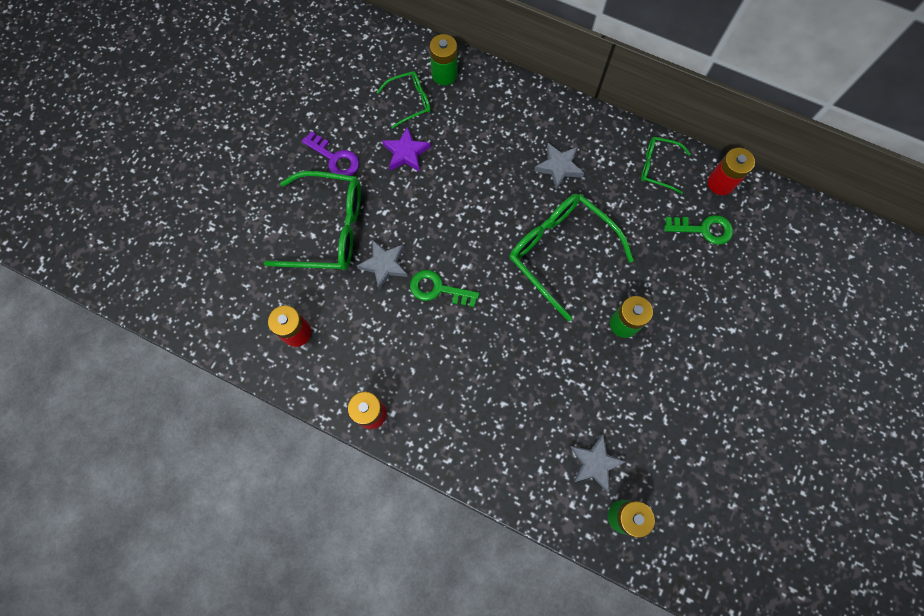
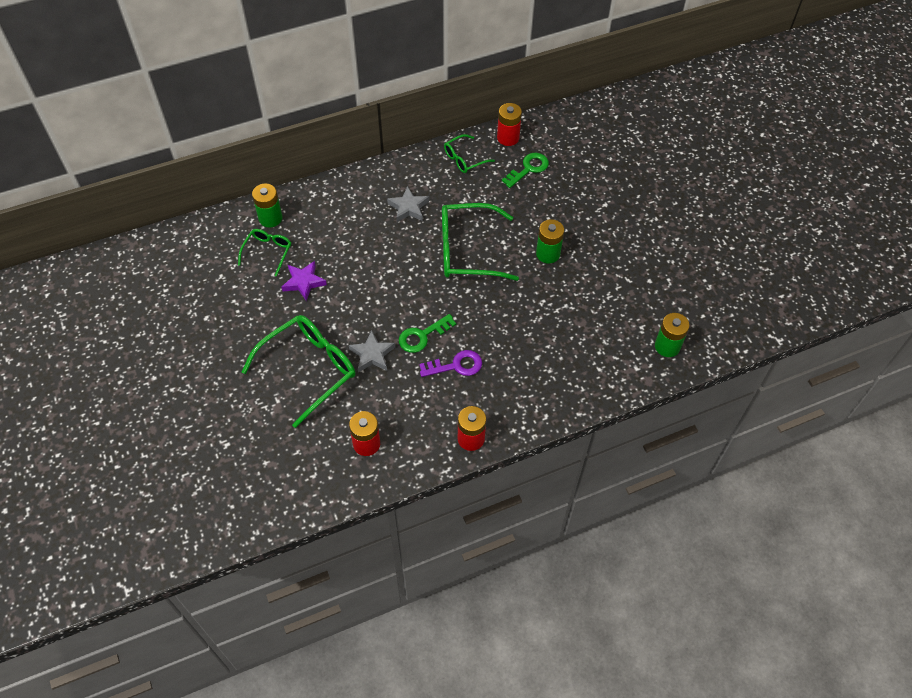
camera: 50 degrees left, 15 degrees down
purple key [302,131,359,176] -> purple key moved to [419,350,482,377]
grey star [570,434,626,492] -> none

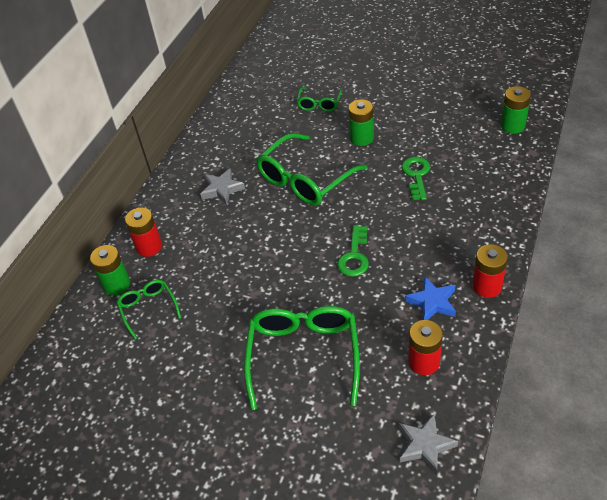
camera: 40 degrees left, 10 degrees down
purple star [281,261,327,301] -> none
grey star [349,330,395,373] -> grey star moved to [399,414,458,475]
purple key [419,350,482,377] -> none
green glasses [444,134,495,173] -> green glasses moved to [297,87,342,112]
red battery [497,103,522,146] -> red battery moved to [125,208,162,257]
green key [502,153,549,188] -> green key moved to [401,157,430,200]
none -> blue star [405,277,456,320]

